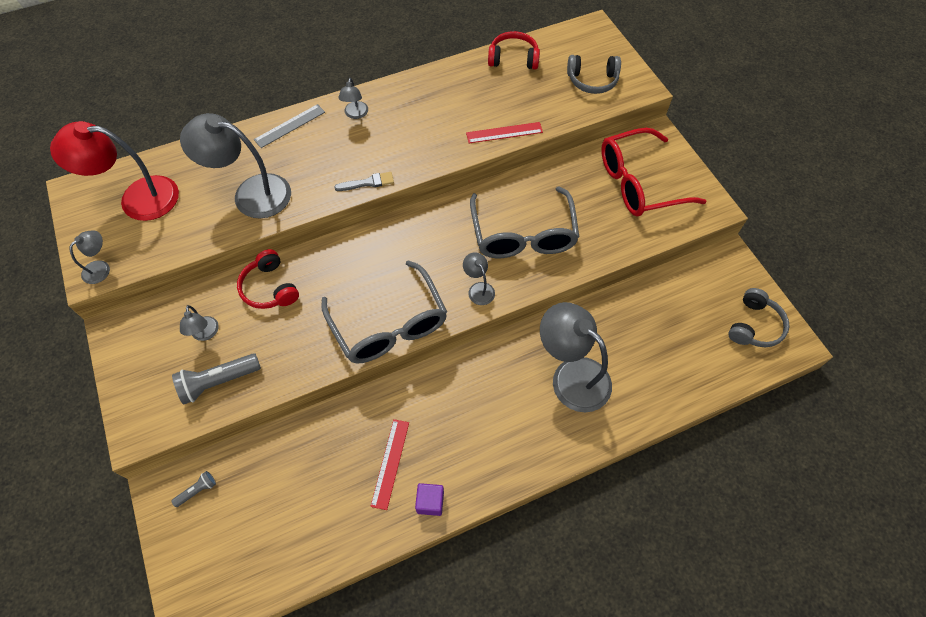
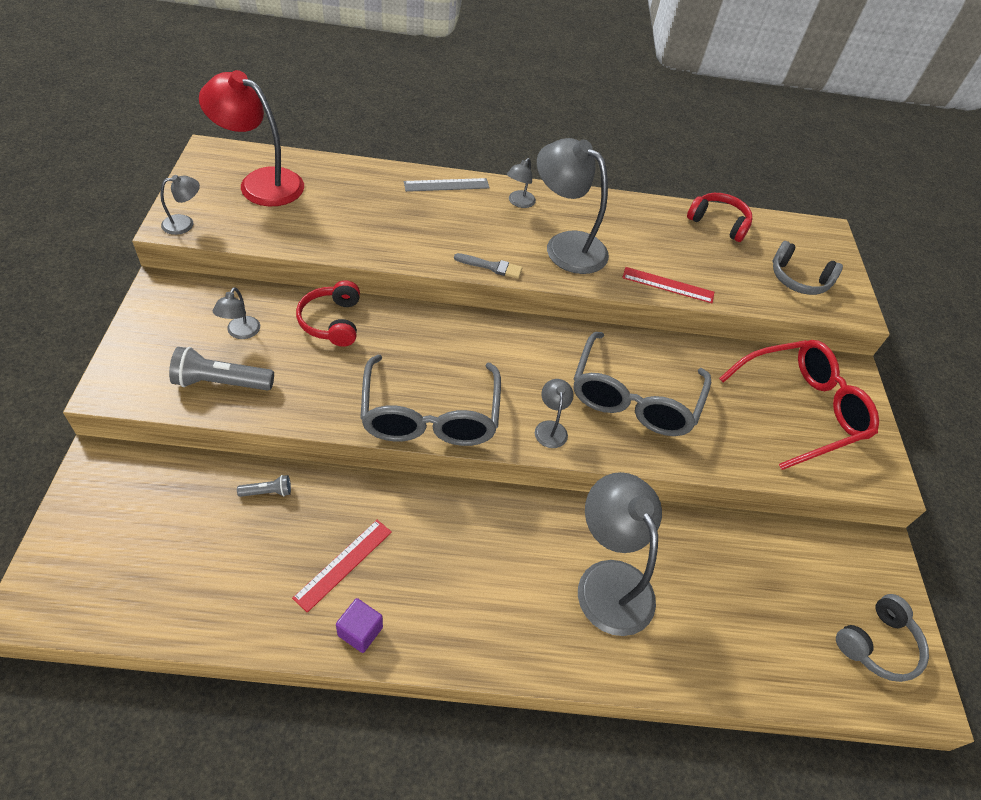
camera: 20 degrees right, 10 degrees down
grey flashlight [171,471,216,507] -> grey flashlight moved to [237,475,291,497]
grey lamp [180,113,291,218] -> grey lamp moved to [537,138,609,274]
red glasses [601,128,707,216] -> red glasses turned 150 degrees clockwise [719,340,879,470]

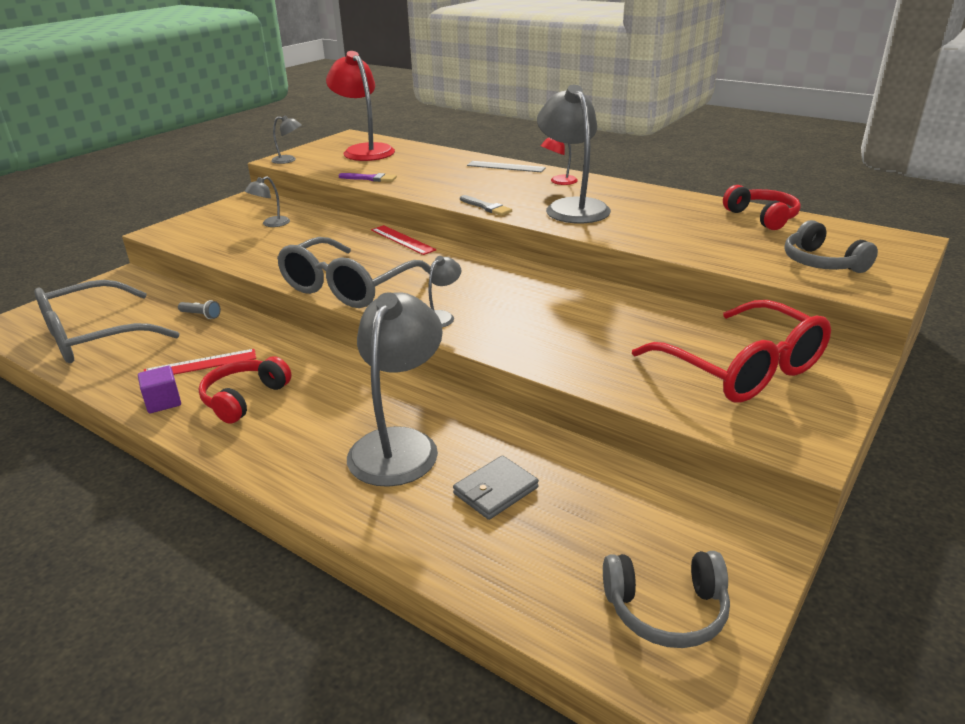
camera: 40 degrees right, 20 degrees down
grey flashlight [169,347,274,390] -> none
red headphones [296,280,360,347] -> red headphones moved to [199,356,292,424]
grey lamp [507,158,536,208] -> red lamp [541,138,578,185]
grey glasses [574,332,711,436] -> grey glasses moved to [34,280,180,363]
red ruler [622,267,714,303] -> red ruler moved to [371,225,437,255]
red glasses [719,340,879,470] -> red glasses turned 45 degrees clockwise [632,300,831,403]
none -> purple brush [338,173,397,182]
none -> grey wallet [453,455,539,520]

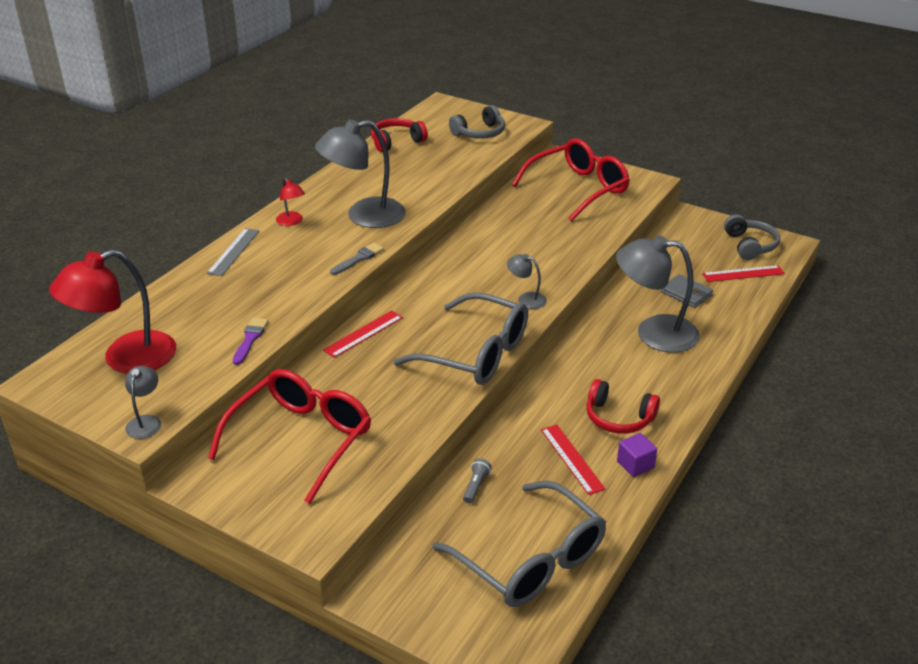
camera: 95 degrees left, 5 degrees up
grey lamp [245,176,290,227] -> red glasses [208,369,371,504]
none -> red ruler [702,265,785,282]

